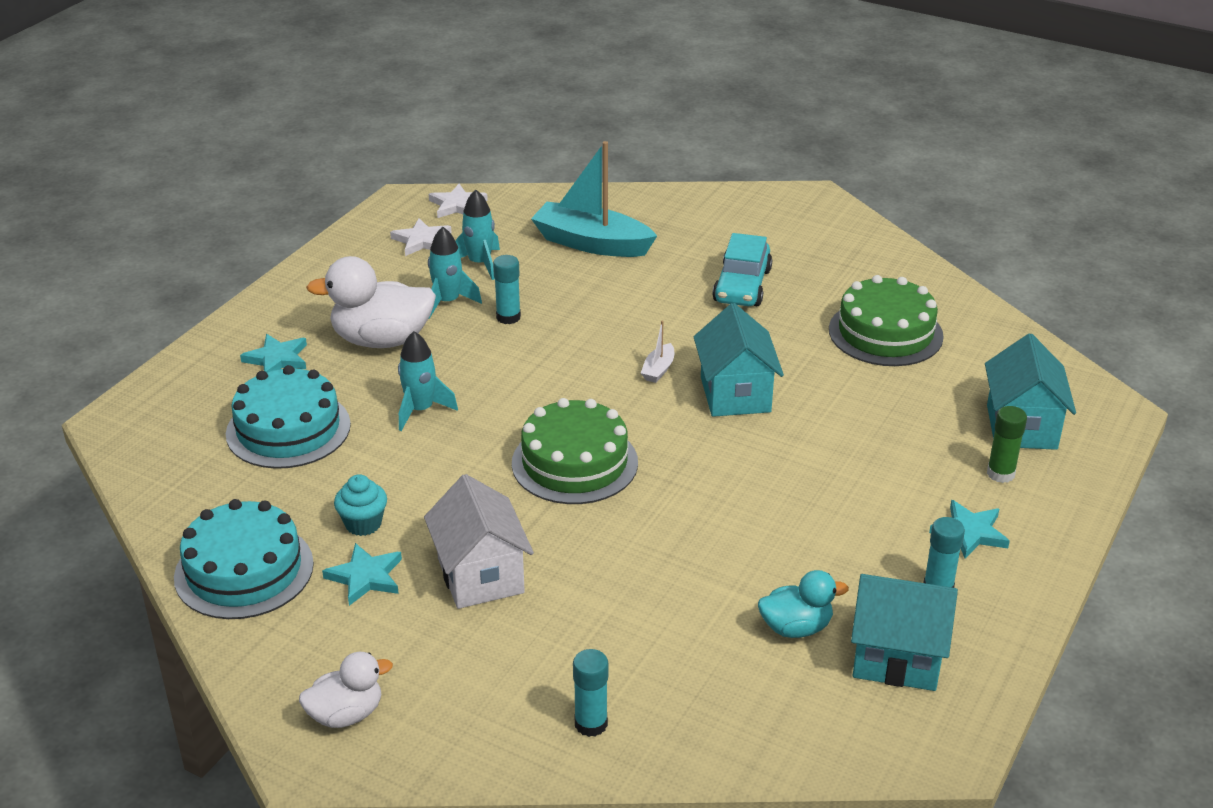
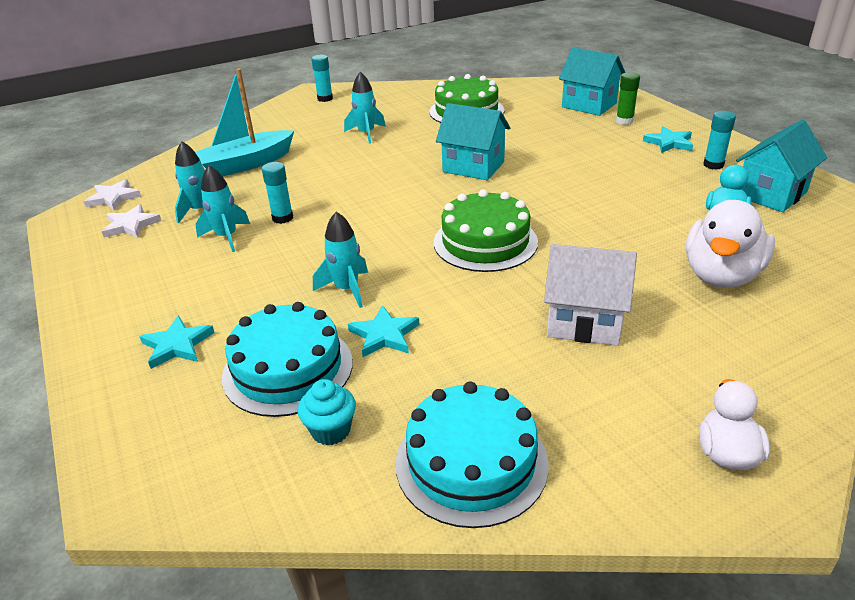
camera: 55 degrees left, 0 degrees up
white duck [306,256,436,348] -> white duck moved to [686,200,775,288]
turquoise star [322,543,402,606] -> turquoise star moved to [348,305,419,357]
turquoise cupcake [334,474,387,536] -> turquoise cupcake moved to [298,379,356,445]
turquoise glue stick [573,649,608,737] -> turquoise glue stick moved to [312,55,333,102]
white boat [641,321,674,383] -> none
turquoise car [712,233,772,306] -> turquoise rocket [344,72,386,144]

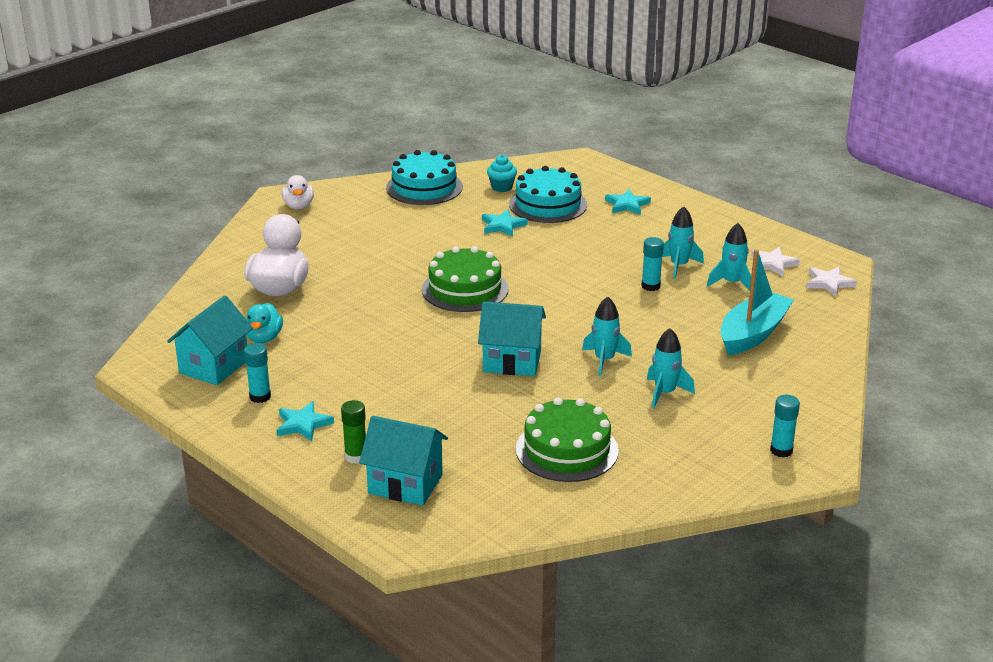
camera: 160 degrees right, 5 degrees down
turquoise rocket [313,211,368,308] -> turquoise rocket moved to [582,296,632,376]
white house [544,244,637,346] -> none

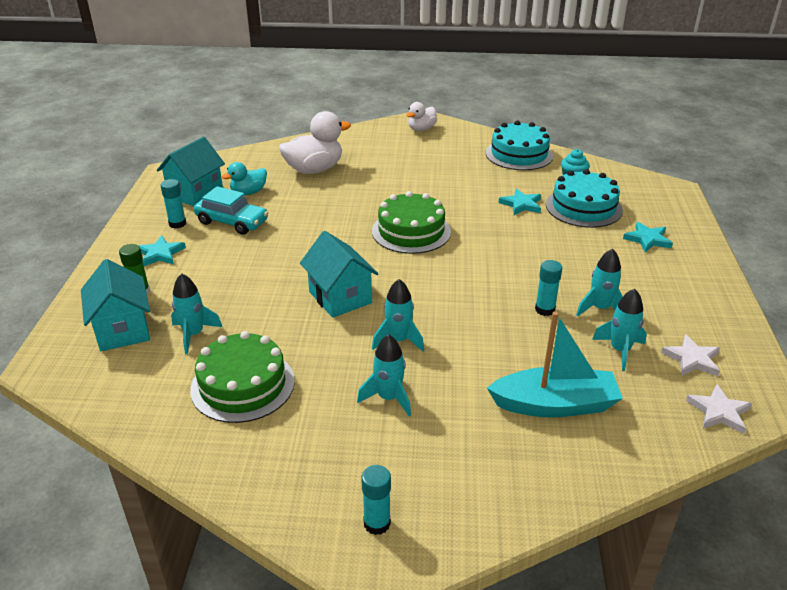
camera: 50 degrees right, 5 degrees up
turquoise house [167,295,253,385] -> turquoise house turned 45 degrees counterclockwise [157,137,225,207]
none -> turquoise rocket [171,273,222,354]
none -> turquoise car [194,186,268,235]

